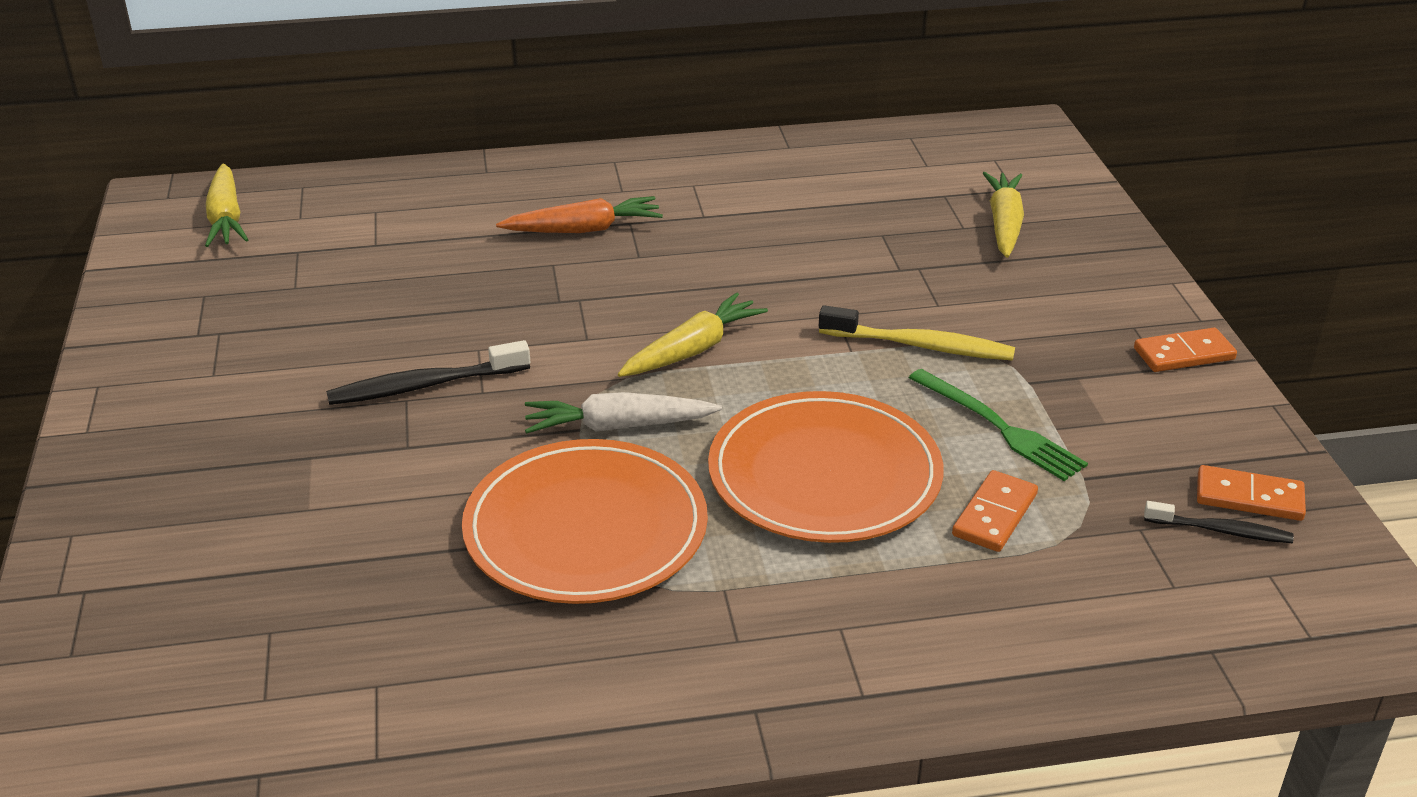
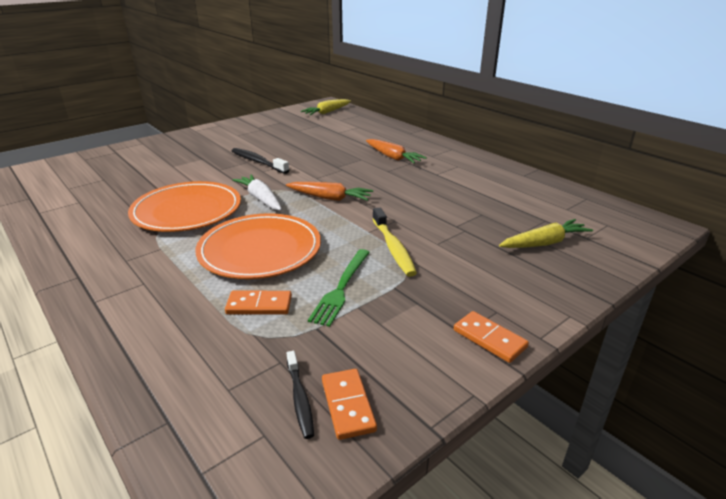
camera: 60 degrees right, 5 degrees down
yellow carrot [618,292,768,377] -> orange carrot [286,182,373,201]

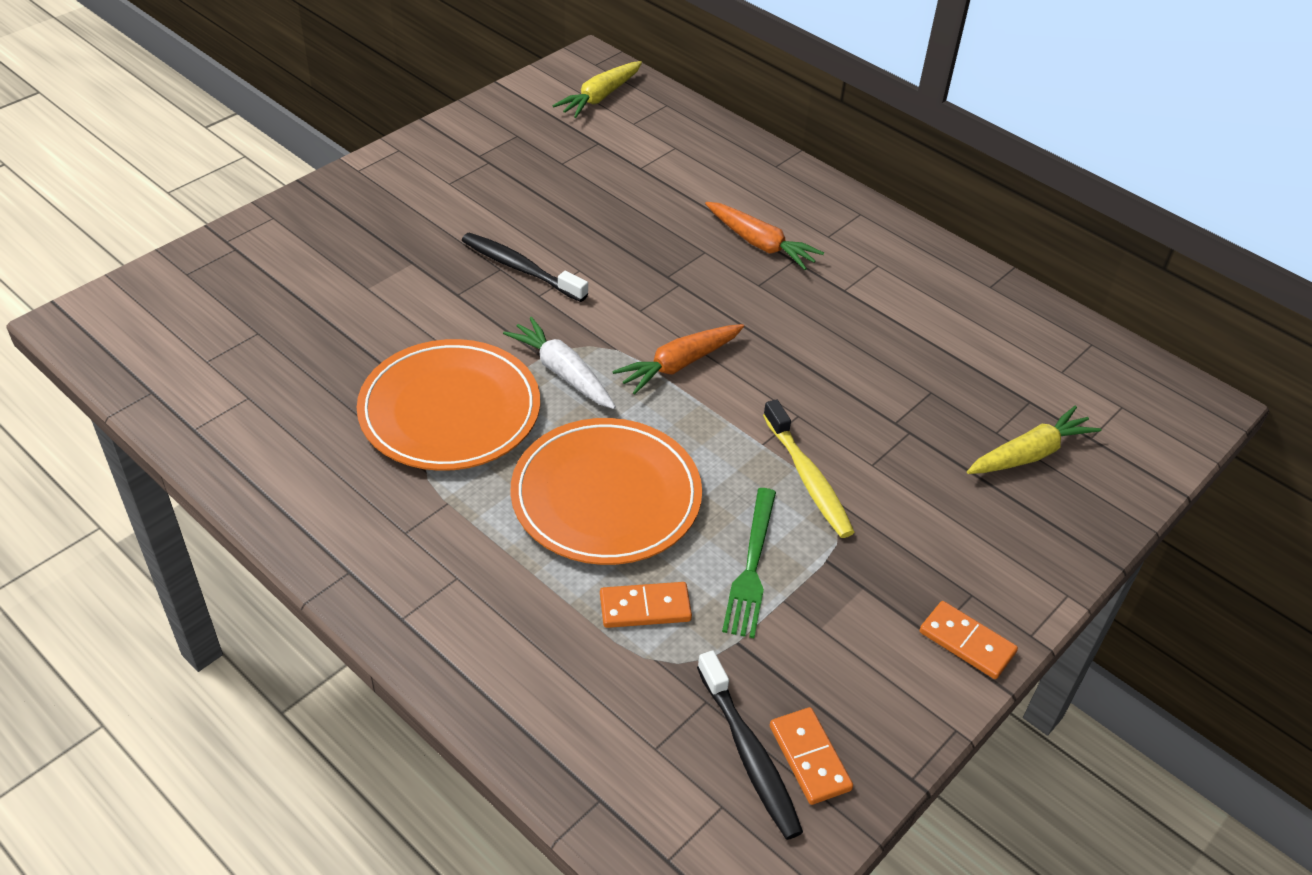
camera: 10 degrees left, 15 degrees up
orange carrot [286,182,373,201] -> orange carrot turned 135 degrees clockwise [612,324,744,394]
black toothbrush [287,351,314,439] -> black toothbrush [697,651,803,840], size x1.58

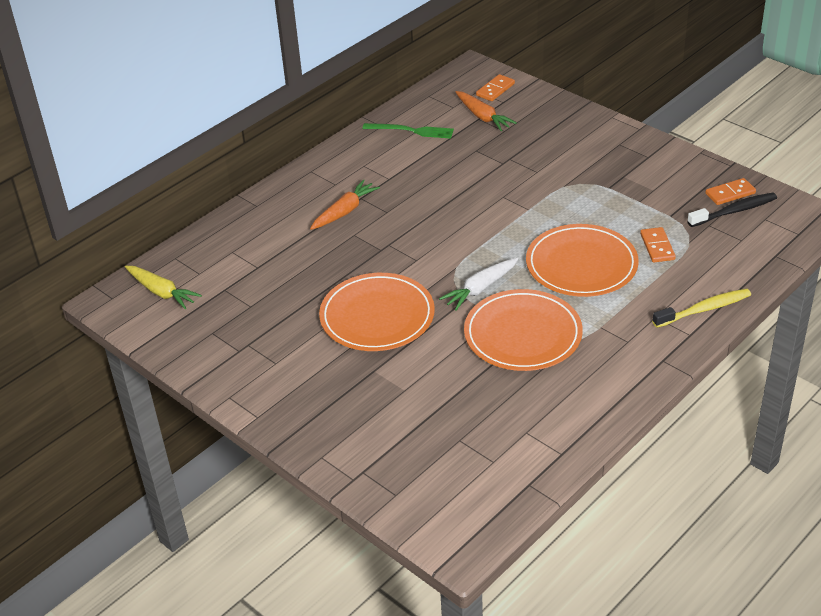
camera: 85 degrees left, 5 degrees down
black toothbrush [462,233,588,302] -> orange plate [319,273,435,351]
orange carrot [612,324,744,394] -> orange carrot moved to [456,91,517,131]
green fork [722,488,776,638] -> green fork moved to [362,123,454,139]
yellow toothbrush [763,399,855,538] -> yellow toothbrush moved to [652,288,751,328]
orange domino [919,601,1018,679] -> orange domino moved to [476,74,515,101]
yellow carrot [967,406,1102,474] -> none

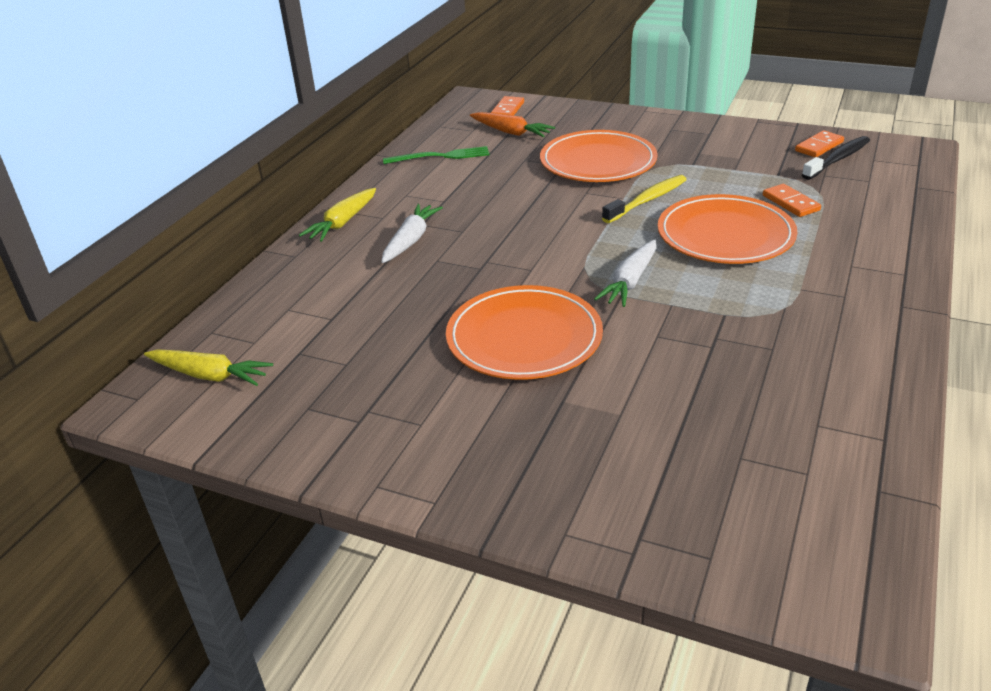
camera: 20 degrees left, 5 degrees down
orange carrot [310,179,380,230] -> white carrot [381,204,443,263]
orange plate [464,289,583,371] -> orange plate moved to [540,130,658,182]
yellow toothbrush [652,288,751,328] -> yellow toothbrush moved to [602,175,687,223]
none -> yellow carrot [299,188,376,242]

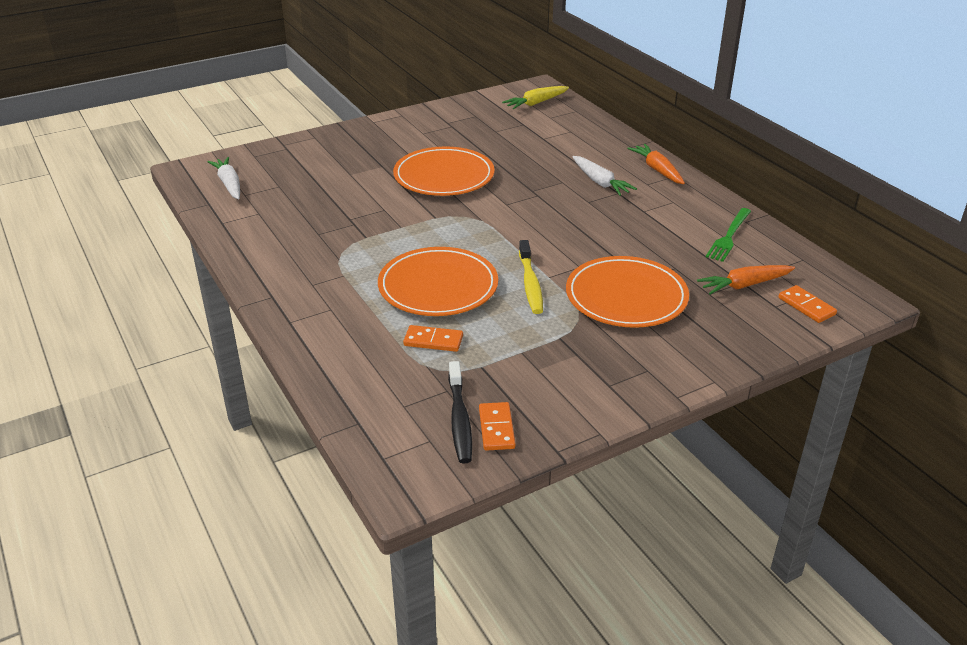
camera: 125 degrees right, 0 degrees up
yellow carrot [299,188,376,242] -> orange carrot [627,144,685,184]
white carrot [594,239,656,307] -> white carrot moved to [207,157,240,199]

